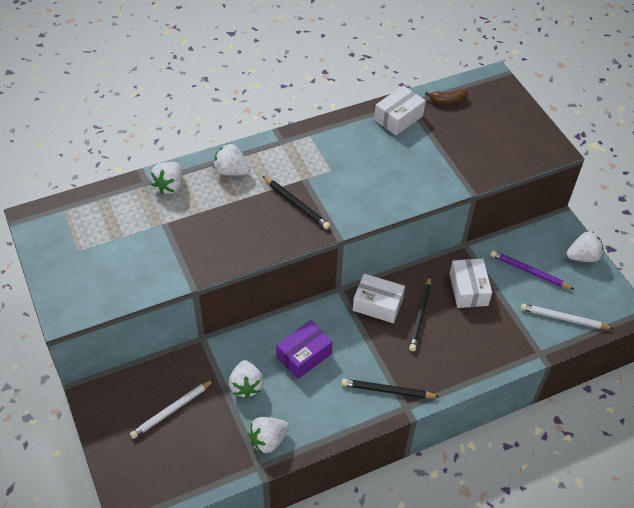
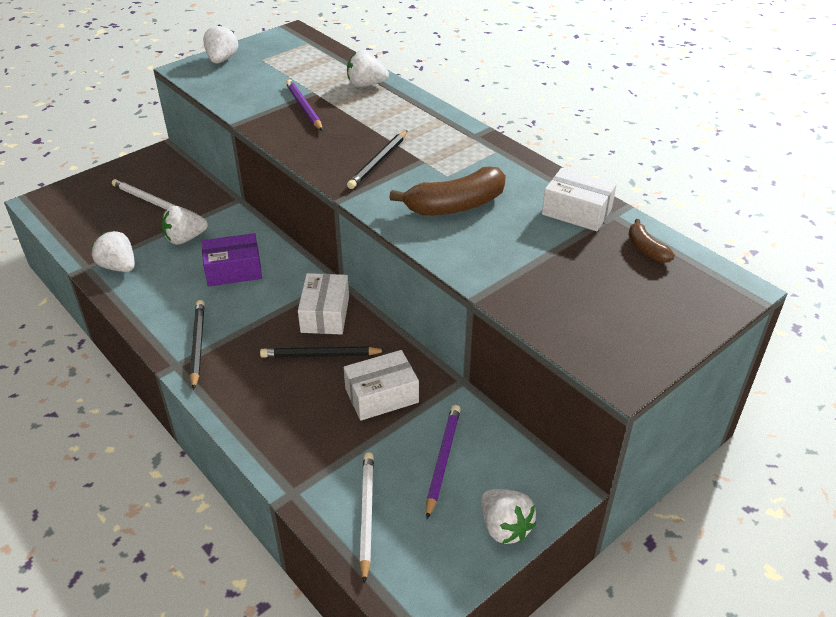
camera: 75 degrees right, 10 degrees down
white strawberry [213,143,251,176] -> white strawberry moved to [203,25,238,64]
purple box [276,320,333,379] -> purple box turned 45 degrees counterclockwise [202,233,262,286]
none -> purple pencil [286,79,323,131]
none -> brown banana [389,167,506,215]

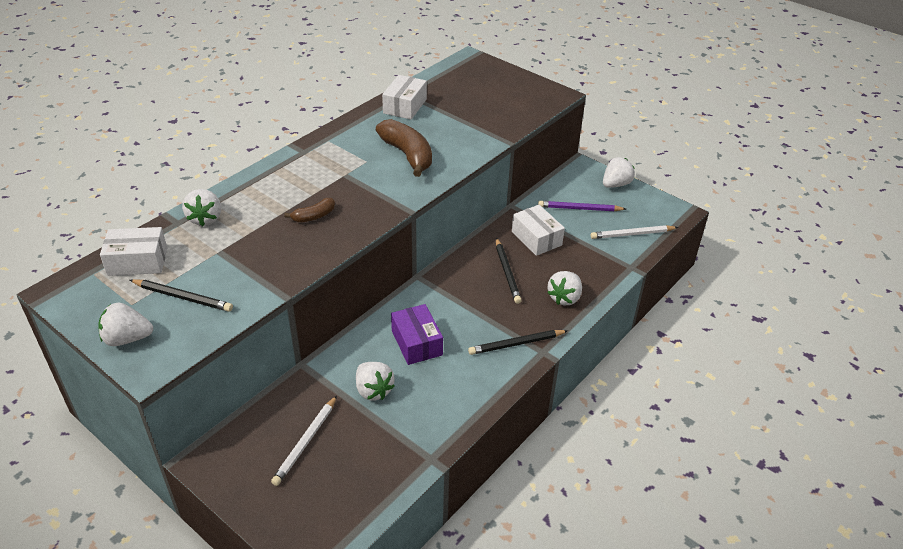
camera: 100 degrees left, 0 degrees up
white strawberry [92,231,135,272] -> white strawberry moved to [547,271,582,305]
purple pencil [286,79,323,131] -> none
white box [298,273,349,334] -> white box moved to [100,227,167,276]
black pencil [347,130,408,189] -> black pencil moved to [130,279,233,312]
brown banana [628,219,675,262] -> brown banana moved to [284,198,335,222]

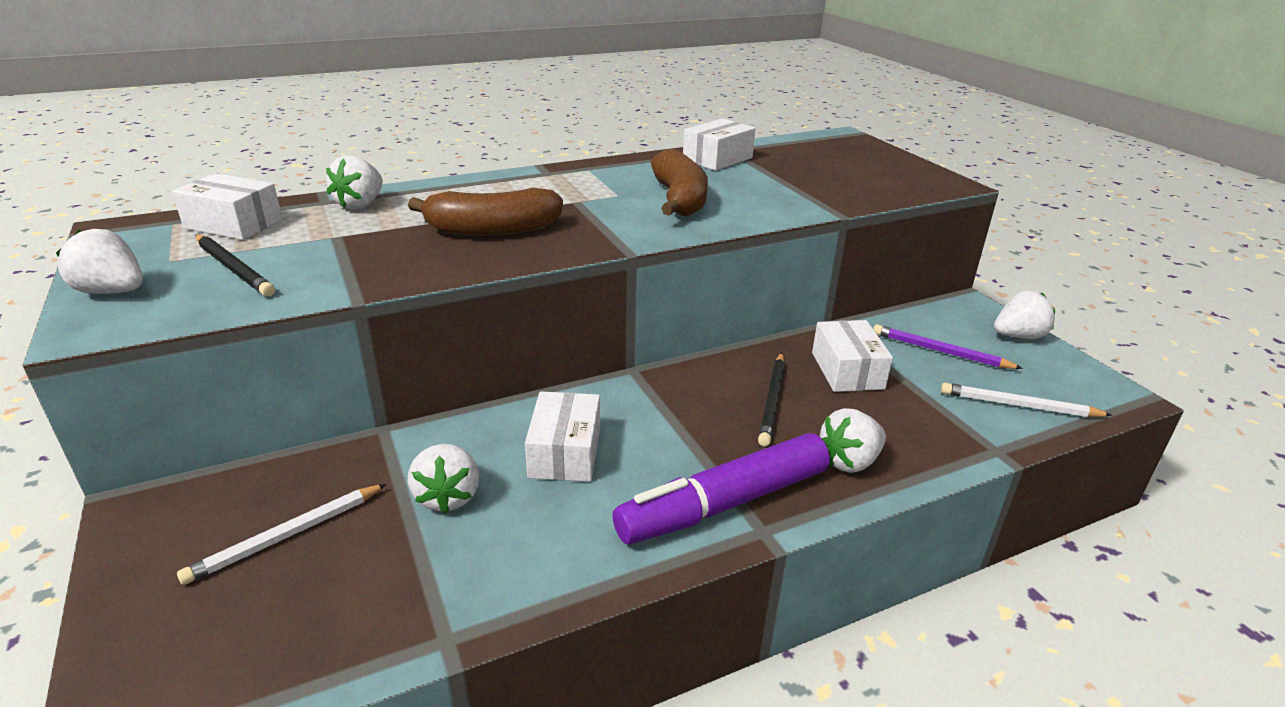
camera: 25 degrees right, 10 degrees down
brown banana [284,198,335,222] -> brown banana [408,188,563,236], size x1.93
purple box [391,304,443,365] -> white box [525,391,600,482]
black pencil [468,330,568,355] -> purple marker [613,433,830,545]

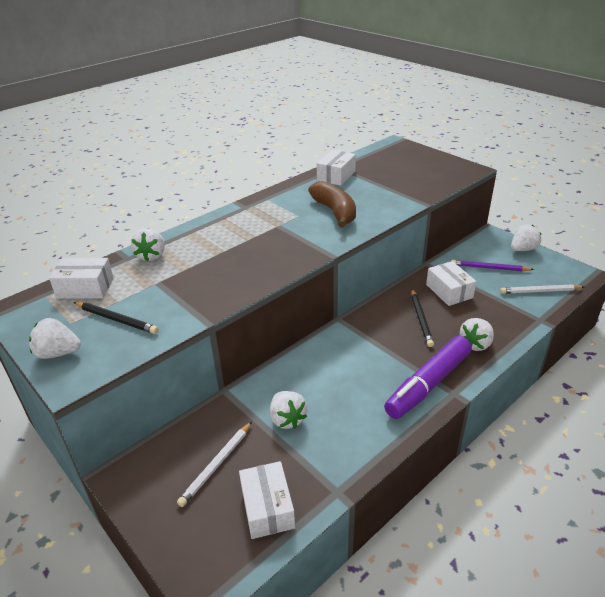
camera: 15 degrees left, 5 degrees up
brown banana [408,188,563,236] -> none
white box [525,391,600,482] -> white box moved to [239,461,295,539]

